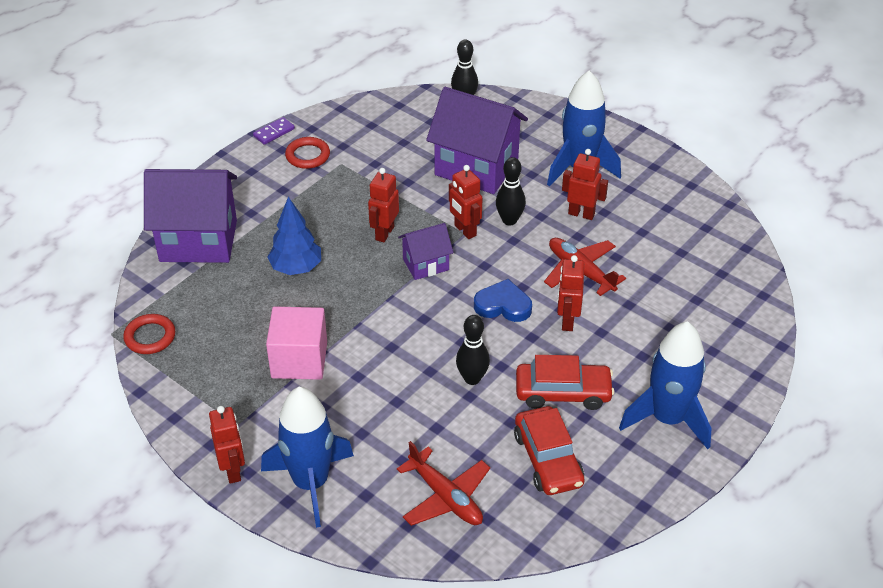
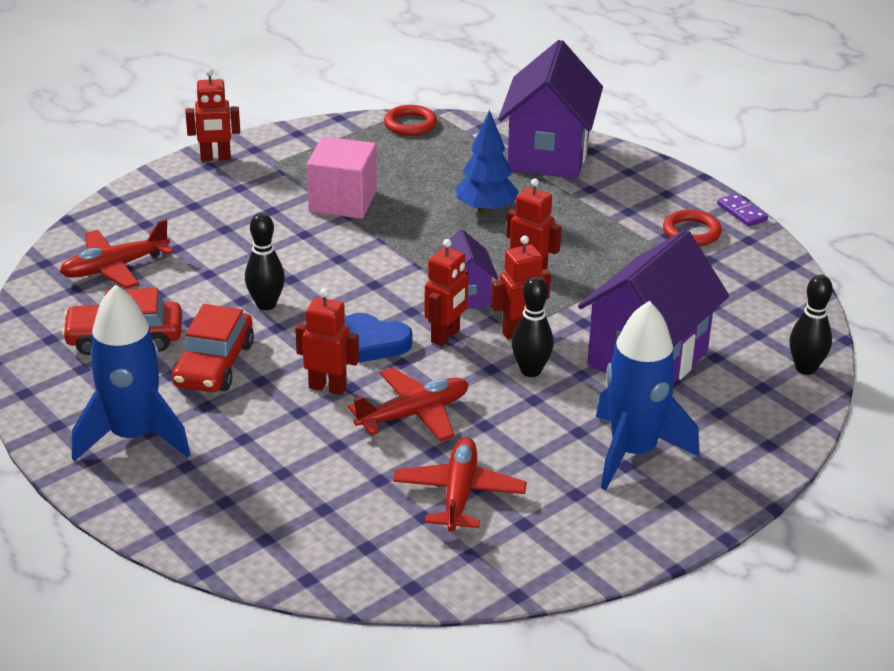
camera: 100 degrees right, 10 degrees down
blue rocket [261,387,354,528] -> none
blue heart [474,279,532,322] -> blue heart turned 90 degrees clockwise [343,313,413,363]
red robot [562,149,608,220] -> red robot moved to [424,239,469,346]
none -> red plane [393,437,527,532]

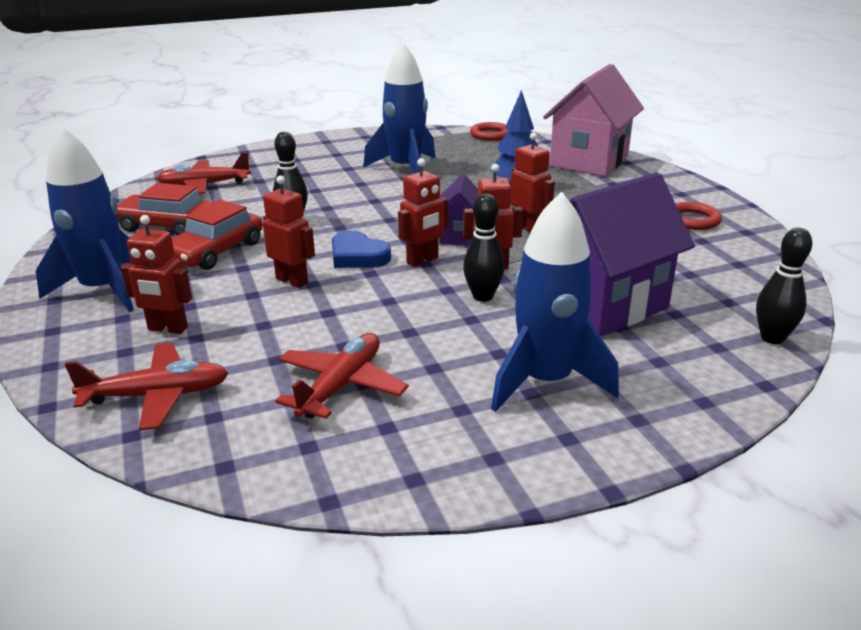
camera: 20 degrees right, 5 degrees down
red robot [185,69,240,161] -> red robot moved to [121,215,192,334]
pink cube [307,137,377,219] -> blue rocket [363,43,435,174]
red plane [348,367,468,441] -> red plane moved to [65,343,228,430]
purple house [498,40,603,179] -> pink house [543,64,644,176]
purple domino [717,193,768,227] -> none

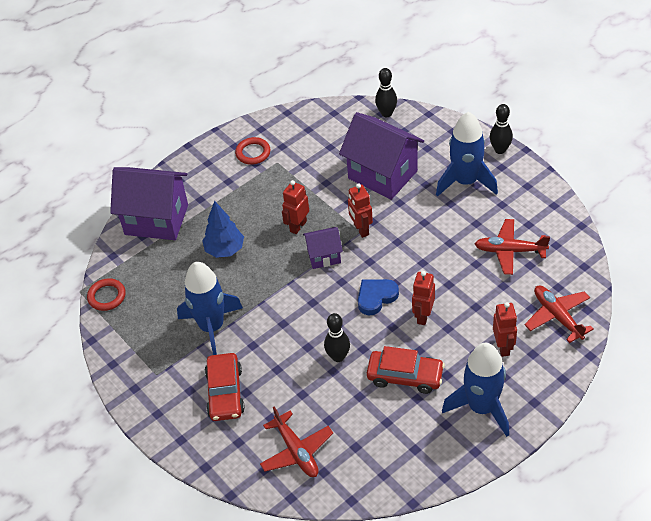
camera: 105 degrees left, 20 degrees up
red car [117,183,213,235] -> red car moved to [205,353,245,421]
blue heart [332,230,391,268] -> blue heart turned 150 degrees counterclockwise [358,279,399,315]
red robot [398,158,448,267] -> none
black bowling pin [463,194,505,302] -> black bowling pin moved to [490,104,513,154]
pink house [543,64,644,176] -> purple house [110,167,188,240]

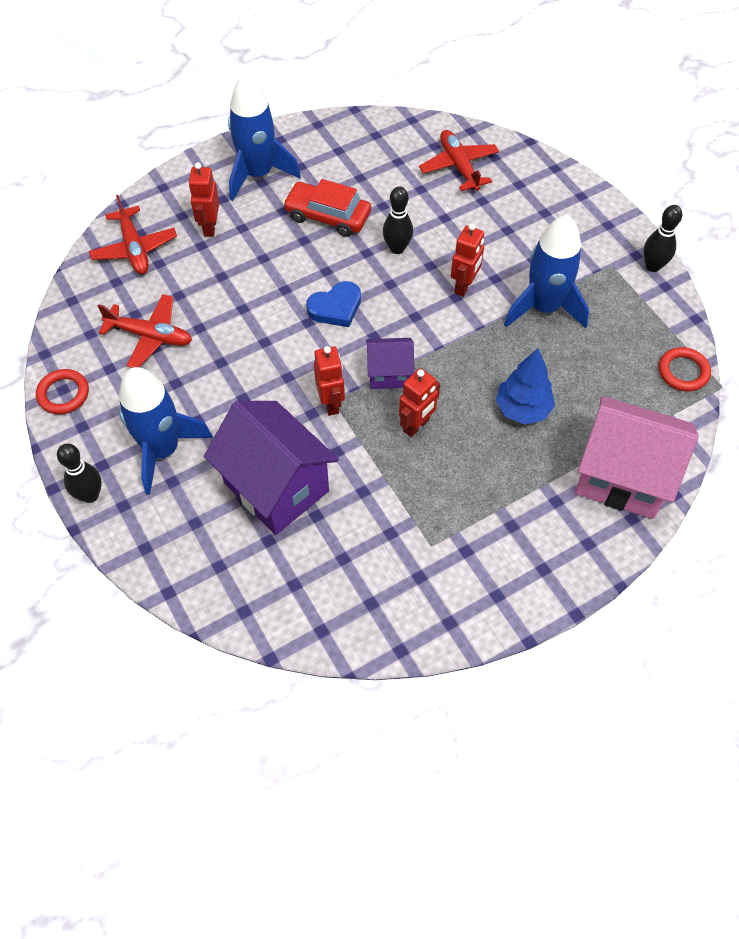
camera: 175 degrees left, 10 degrees up
purple house [110,167,188,240] -> pink house [575,396,699,519]
red car [205,353,245,421] -> none
red ring [235,137,270,165] -> red ring moved to [36,369,89,414]
black bowling pin [375,68,397,117] -> black bowling pin moved to [643,205,682,272]
red robot [412,271,435,325] -> red robot moved to [451,224,484,297]

